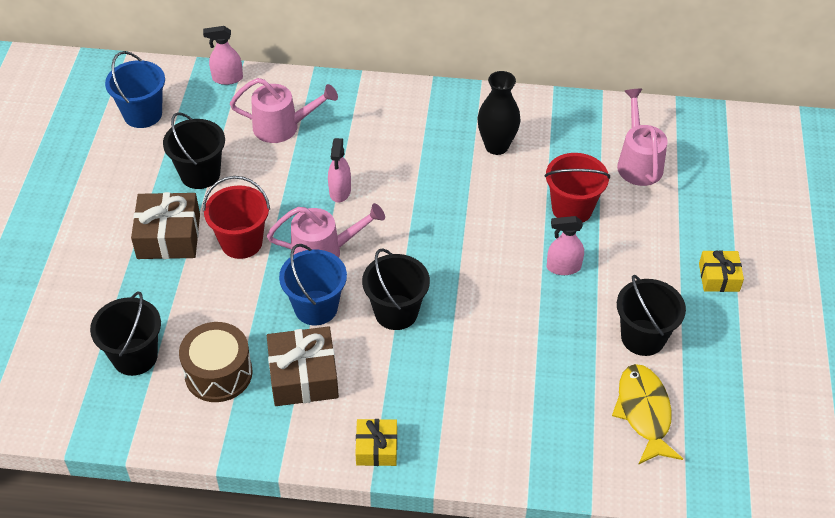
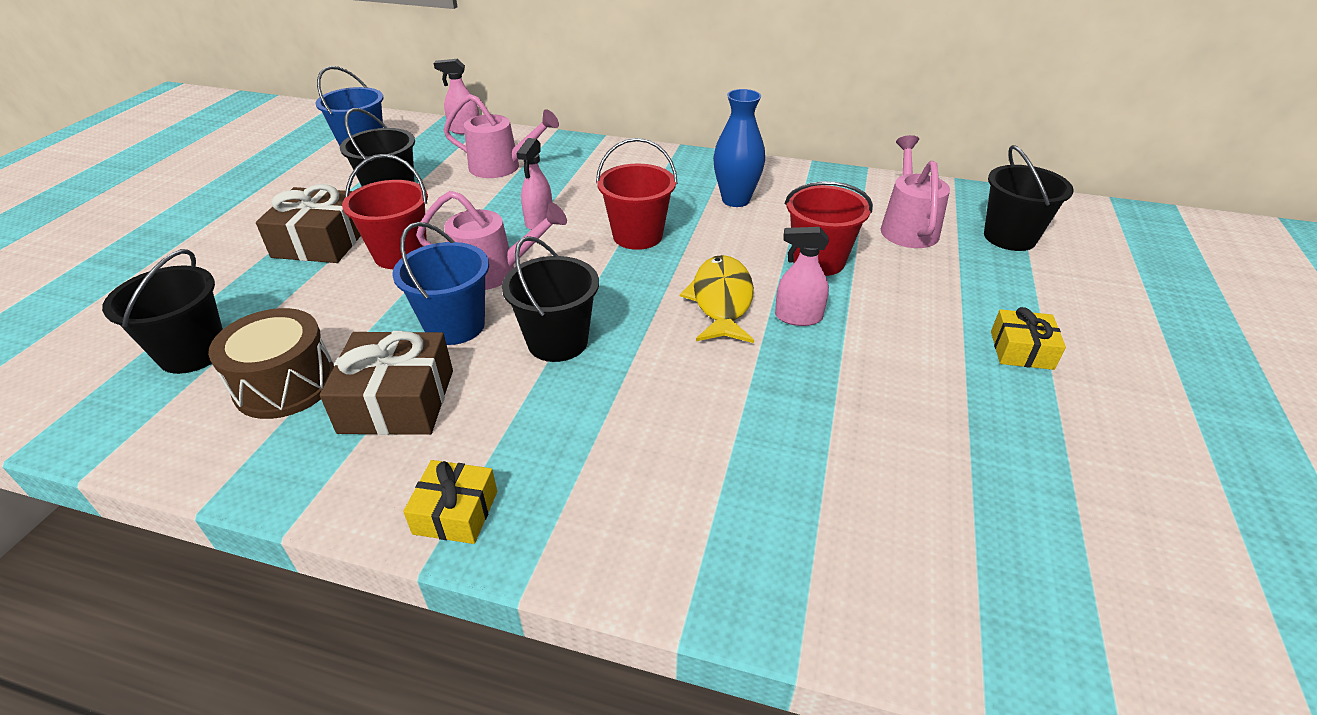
camera: 10 degrees right, 10 degrees down
black vase [477,71,521,155] -> blue vase [713,89,765,207]
yellow fish [612,364,683,465] -> yellow fish moved to [680,255,754,343]
black bucket [617,275,686,356] -> black bucket moved to [984,145,1074,251]
none -> red bucket [596,138,678,250]

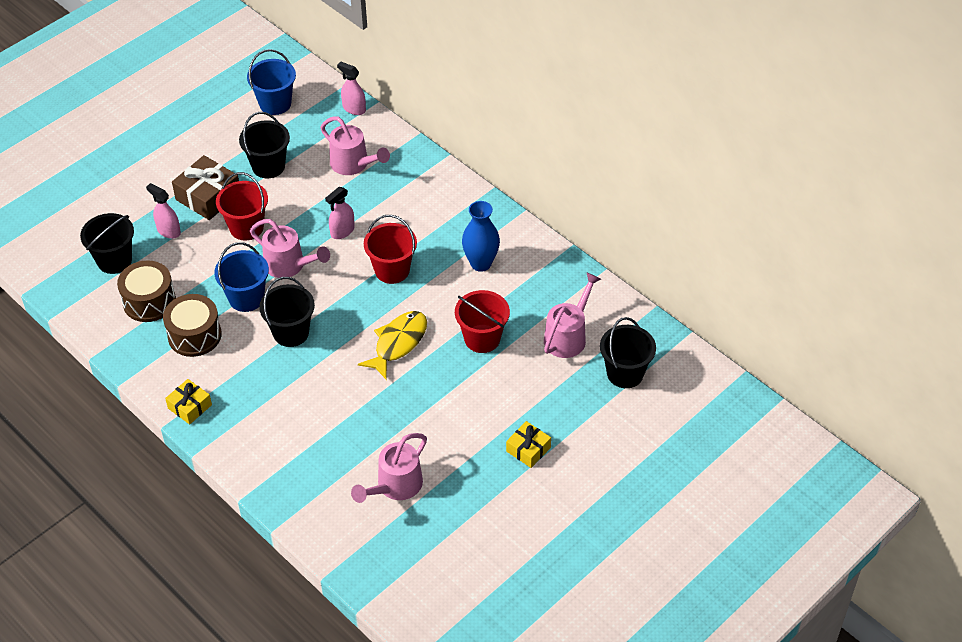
camera: 30 degrees right, 10 degrees up
brown gift [320,331,453,435] -> brown drum [163,294,222,357]
pink spray bottle [775,227,829,326] -> pink spray bottle moved to [146,183,181,239]
none -> pink watering can [351,433,427,503]

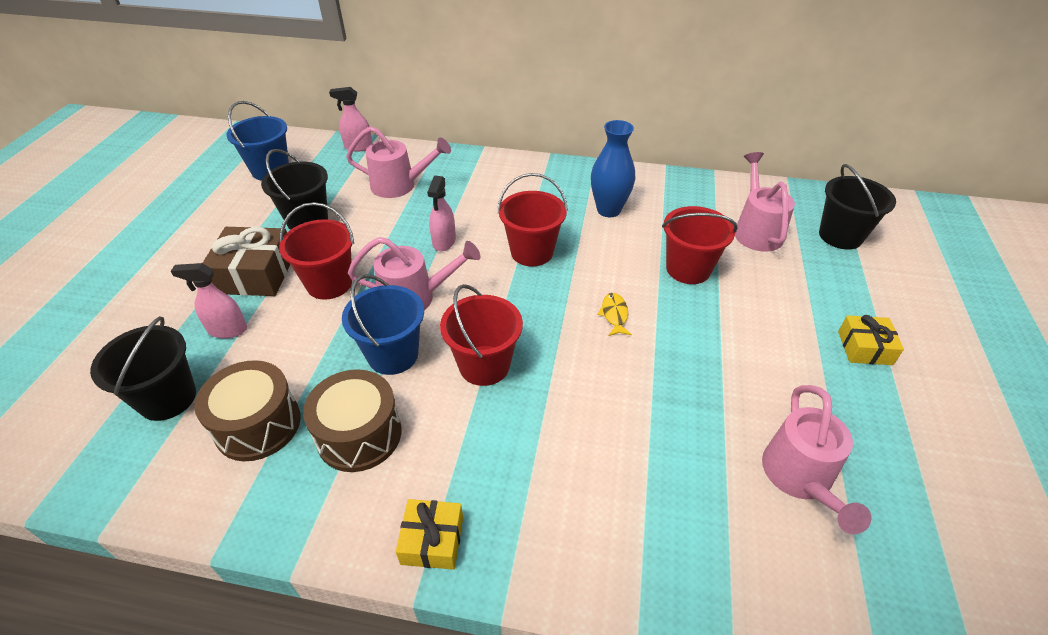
camera: 35 degrees left, 5 degrees down
black bucket [259,277,315,347] -> red bucket [440,284,523,386]
yellow fish [358,311,427,379] -> yellow fish [597,293,632,336], size x0.50

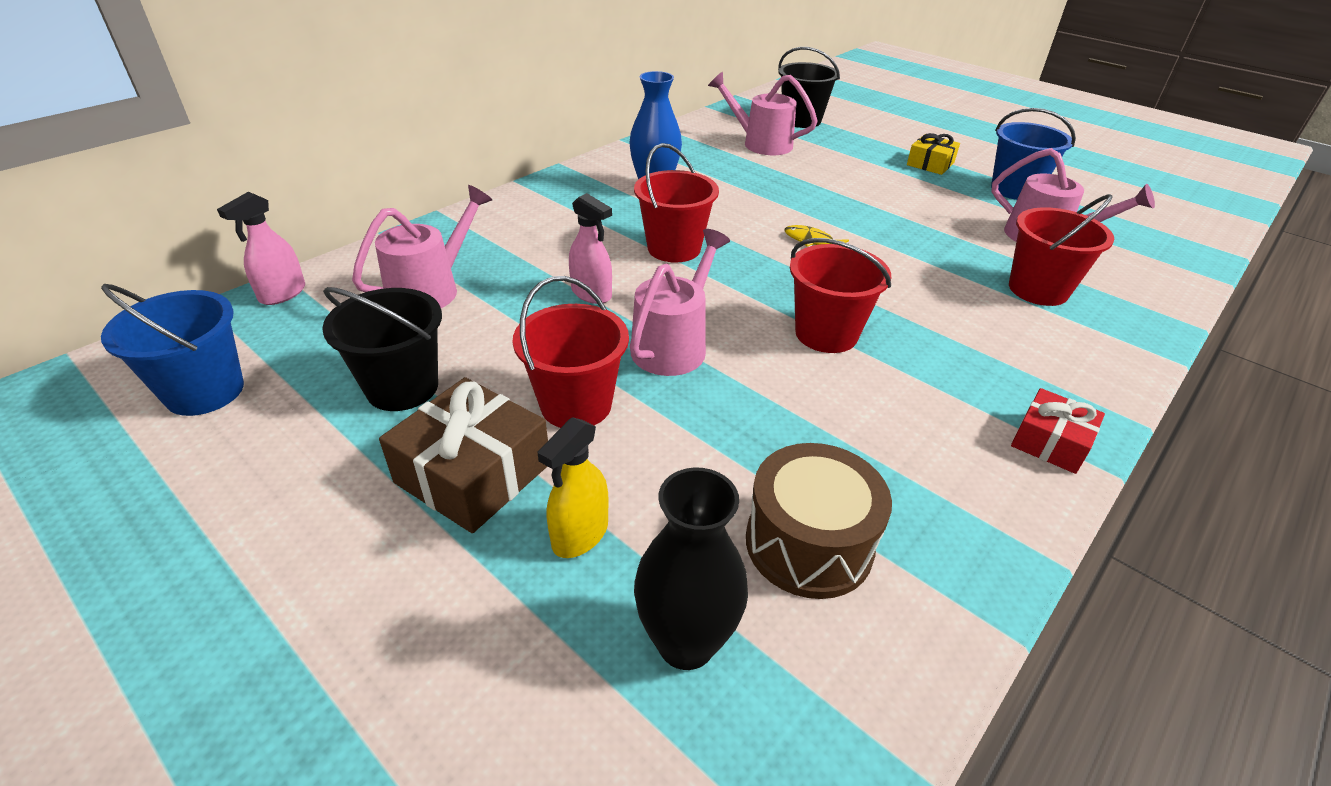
camera: 60 degrees left, 5 degrees down
black bucket [90,316,196,421] -> black vase [634,467,748,670]
pink spray bottle [171,263,247,338] -> yellow spray bottle [538,417,609,558]
brown drum [303,369,401,472] -> none
blue bucket [342,274,424,375] -> blue bucket moved to [991,108,1076,200]
yellow gift [396,499,463,570] -> red gift [1011,388,1105,474]
red bucket [662,206,738,284] -> red bucket moved to [1009,194,1114,306]

